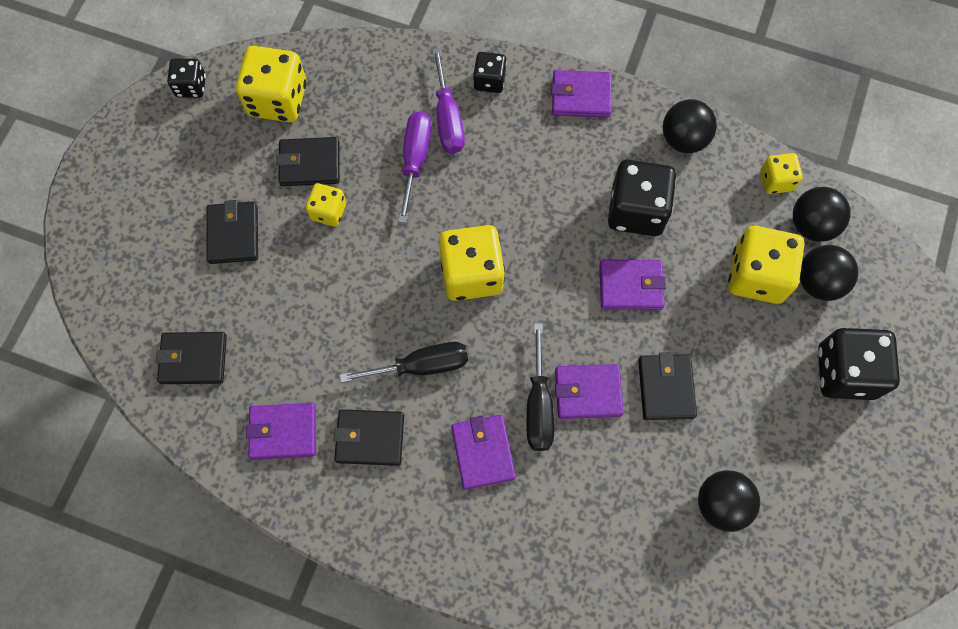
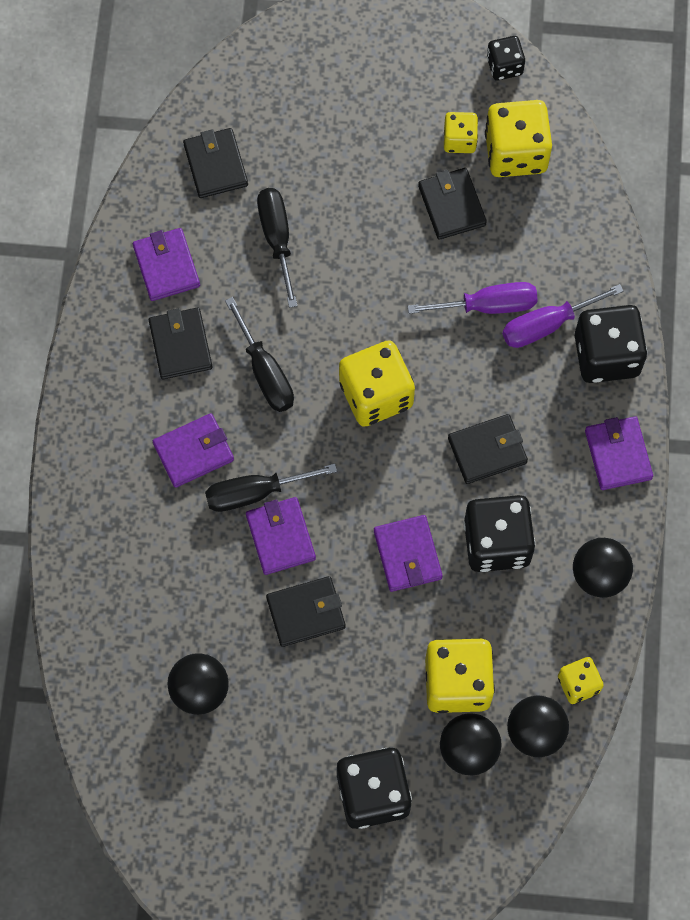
camera: 75 degrees right, 0 degrees up
black wallet [206,200,258,264] -> black wallet moved to [448,414,528,484]
yellow dice [306,183,346,227] -> yellow dice moved to [444,112,478,153]
black dice [473,52,507,93] -> black dice [575,305,647,383], size x1.81
none -> black screwdriver [257,188,298,308]

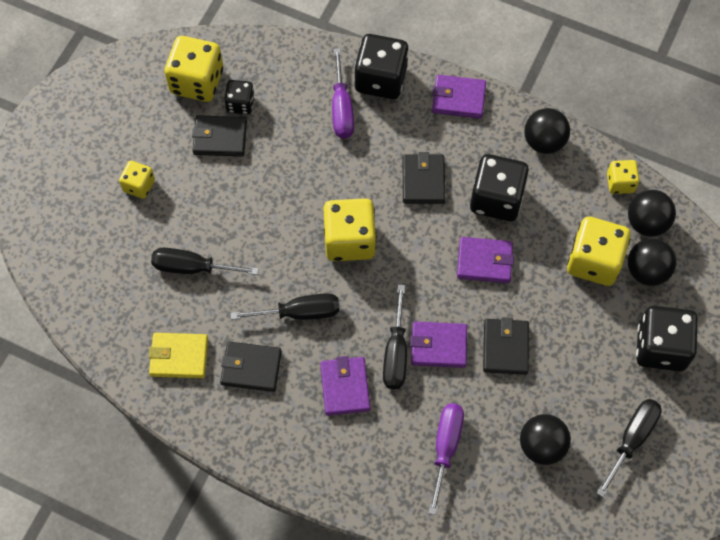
camera: 70 degrees left, 5 degrees down
purple wallet [133,228,200,301] -> yellow wallet [149,333,208,378]
black wallet [183,128,248,198] -> none
purple screwdriver [408,282,538,314] -> purple screwdriver moved to [429,403,464,515]
yellow dice [444,112,478,153] -> yellow dice moved to [119,161,155,199]
black dice [487,36,525,81] -> black dice moved to [224,80,254,114]
none -> black screwdriver [597,399,662,497]

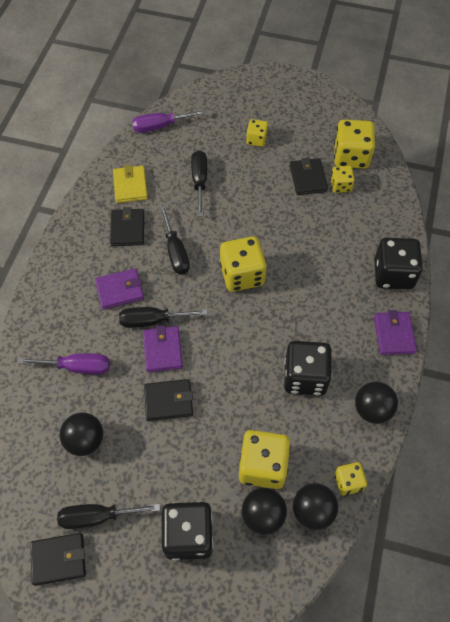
camera: 80 degrees right, 5 degrees down
black dice [224,80,254,114] -> yellow dice [330,166,355,193]
purple screwdriver [332,48,354,139] -> purple screwdriver moved to [132,110,206,133]
black wallet [403,152,445,204] -> black wallet moved to [30,533,86,586]
purple wallet [457,237,514,283] -> none
black screwdriver [597,399,662,497] -> black screwdriver turned 150 degrees clockwise [57,504,160,529]

